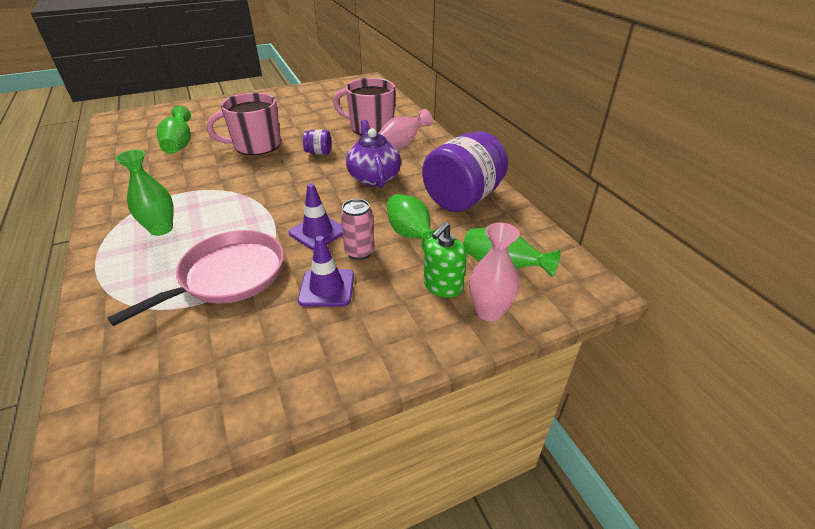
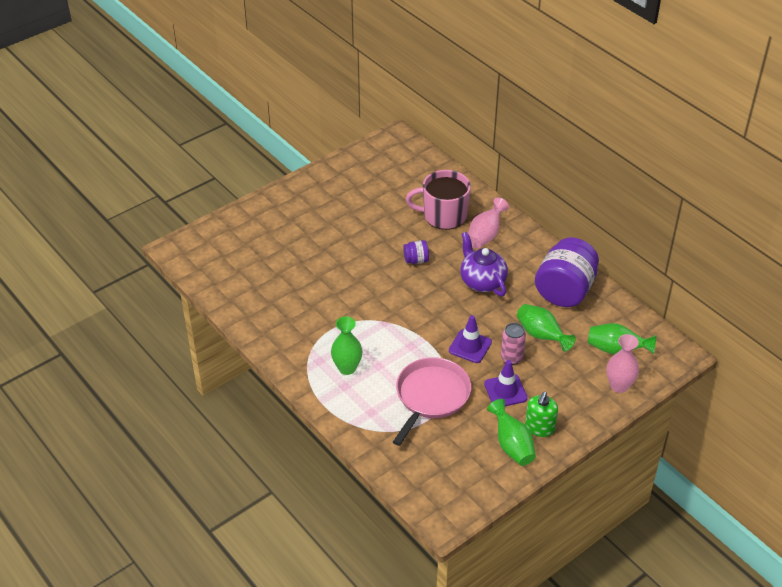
camera: 15 degrees left, 5 degrees up
green vase [157,105,191,154] -> green vase moved to [487,399,536,466]
pink mug [207,92,281,155] -> none
green soap dispenser [424,222,467,298] -> green soap dispenser moved to [525,391,558,437]

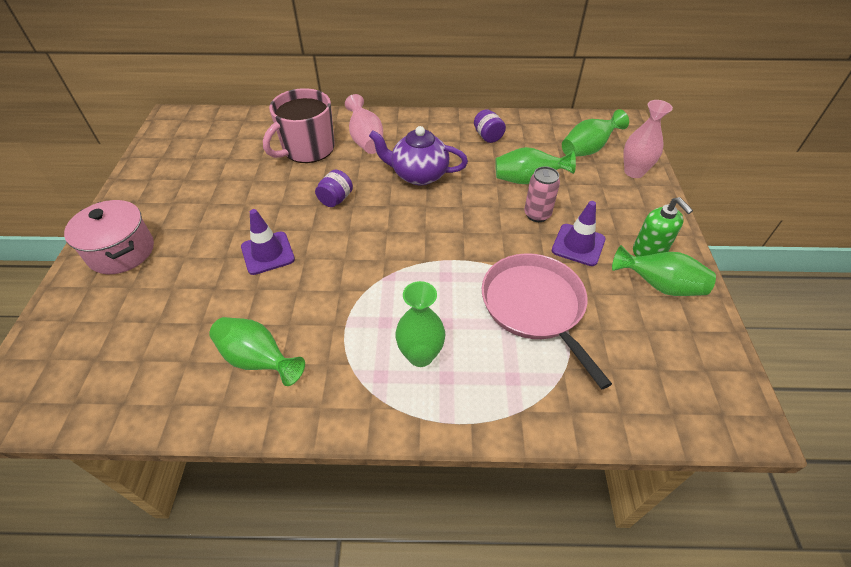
camera: 50 degrees left, 5 degrees up
purple traffic cone [449,315,492,363] -> purple traffic cone moved to [241,209,295,275]
purple jar [535,237,599,307] -> purple jar [474,109,506,143], size x0.43
none -> pink pot [64,200,154,274]
none -> green vase [209,317,305,386]

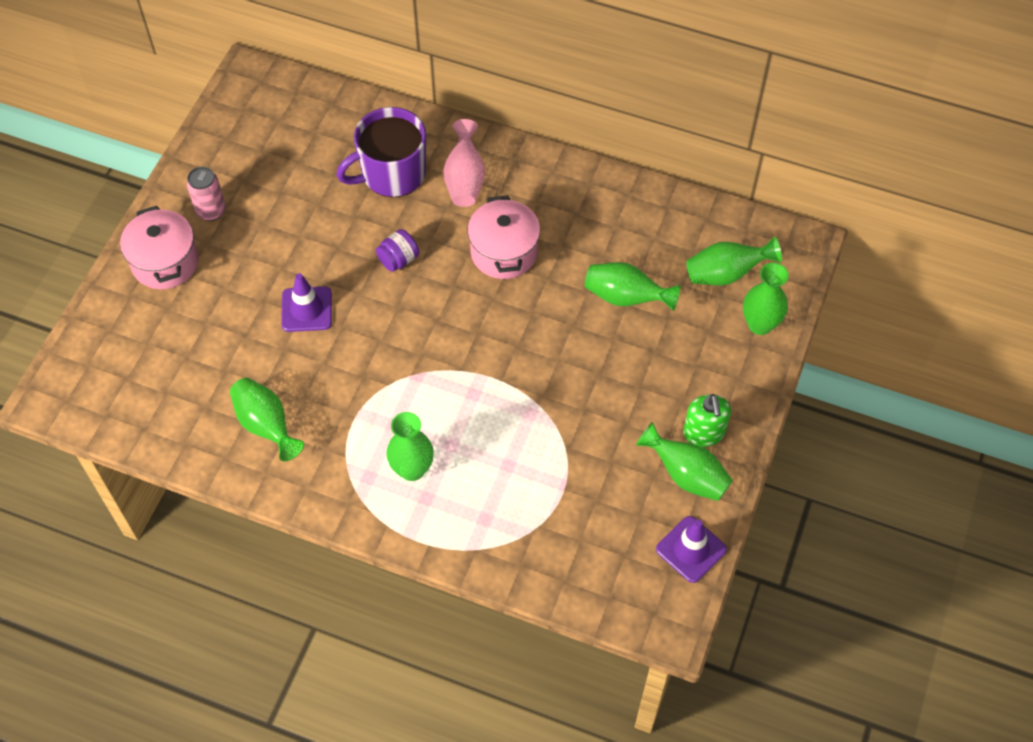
camera: 20 degrees right, 10 degrees up
pink mug [263,88,335,163] -> purple mug [336,107,426,197]
purple teapot [369,126,468,185] -> pink pot [467,195,540,279]
purple jar [474,109,506,143] -> none
pink pan [482,253,612,390] -> none
pink can [524,166,560,222] -> pink can moved to [187,167,226,221]
purple traffic cone [552,201,606,266] -> purple traffic cone moved to [656,516,727,583]
pink vase [623,100,673,178] -> green vase [743,263,789,335]

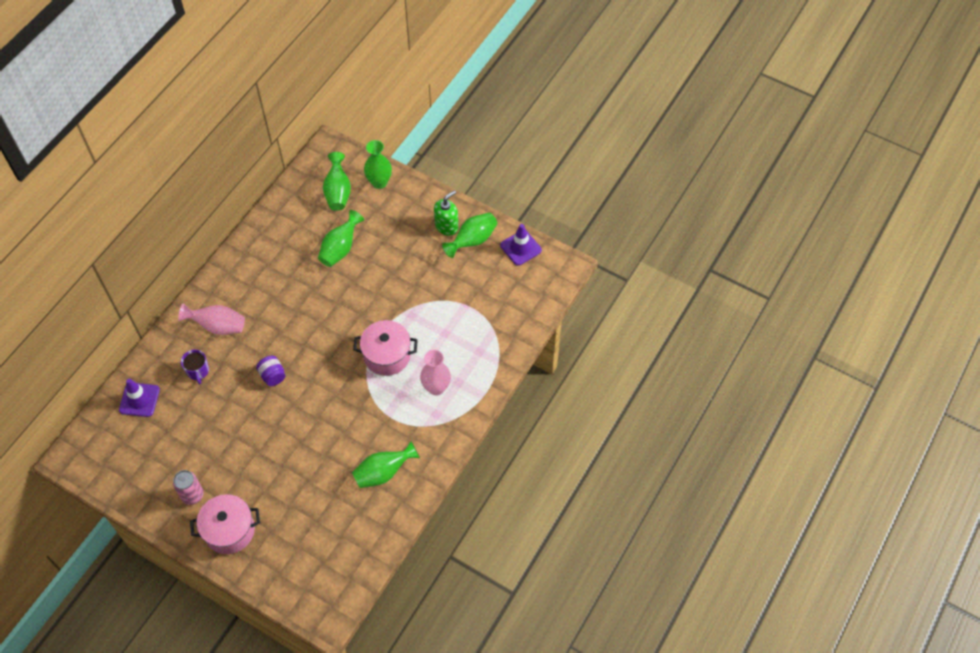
camera: 80 degrees left, 0 degrees up
purple traffic cone [281,273,332,332] -> purple traffic cone moved to [119,379,160,417]
purple mug [336,107,426,197] -> purple mug [181,349,209,385], size x0.49
green vase [386,412,434,481] -> pink vase [420,350,451,395]
pink pot [467,195,540,279] -> pink pot moved to [353,320,418,376]
green soap dispenser [683,394,731,447] -> green soap dispenser turned 45 degrees counterclockwise [434,190,458,236]

